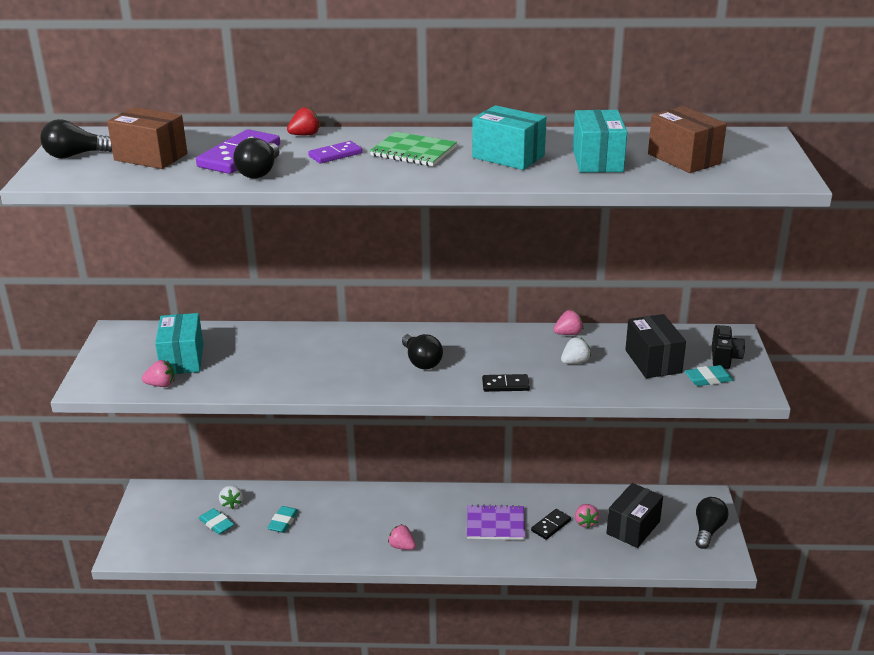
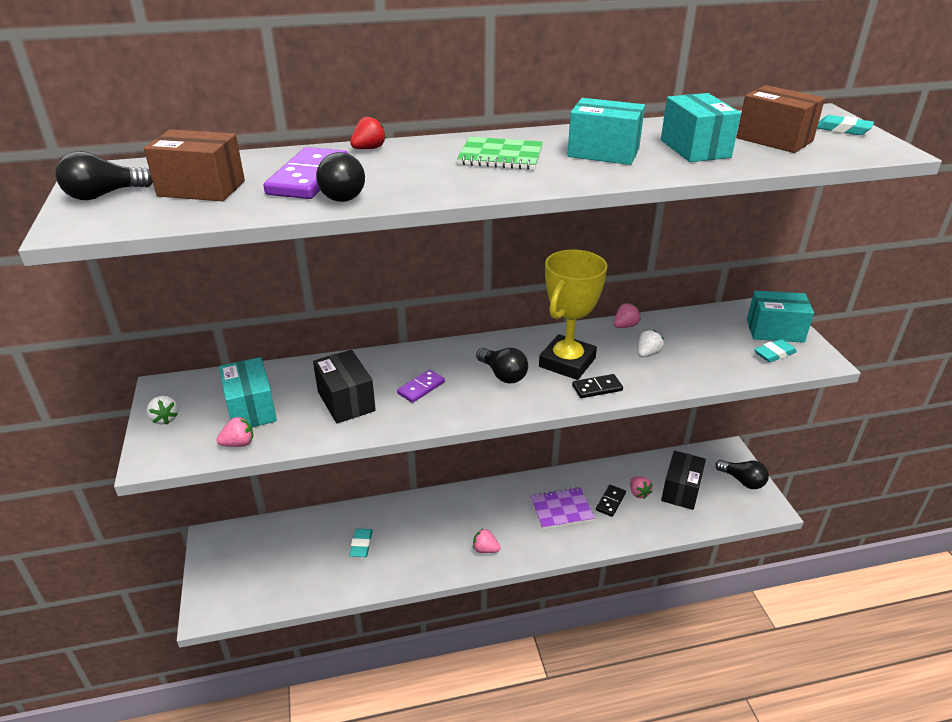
camera: 15 degrees left, 5 degrees up
turquoise eraser [199,508,234,534] -> turquoise eraser moved to [817,115,874,135]
white strawberry [219,485,243,509] -> white strawberry moved to [146,396,179,425]
purple domino [308,141,362,164] -> purple domino moved to [397,370,445,403]
black box [625,314,686,378] -> black box moved to [313,350,376,424]
black light bulb [695,497,729,549] -> black light bulb turned 120 degrees clockwise [715,460,769,489]
black camera [712,325,745,369] -> turquoise box [747,291,814,343]
none -> yellow trophy [539,250,608,380]

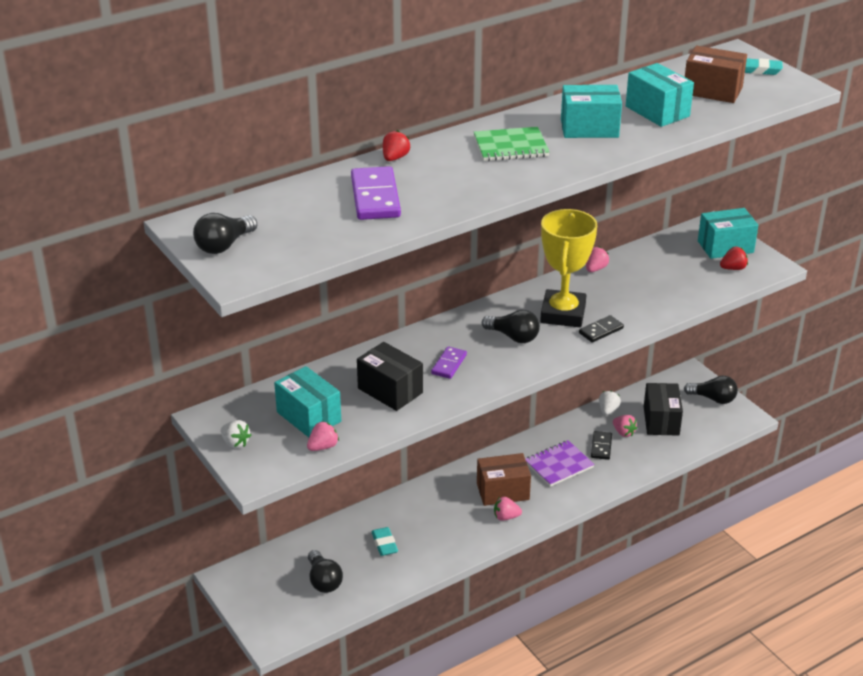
camera: 20 degrees left, 0 degrees up
brown box [144,129,245,201] -> brown box moved to [477,453,531,506]
black light bulb [316,152,365,202] -> black light bulb moved to [308,550,343,593]
white strawberry [637,330,664,357] -> white strawberry moved to [599,390,621,415]
turquoise eraser [754,339,797,362] -> red strawberry [720,247,748,270]

